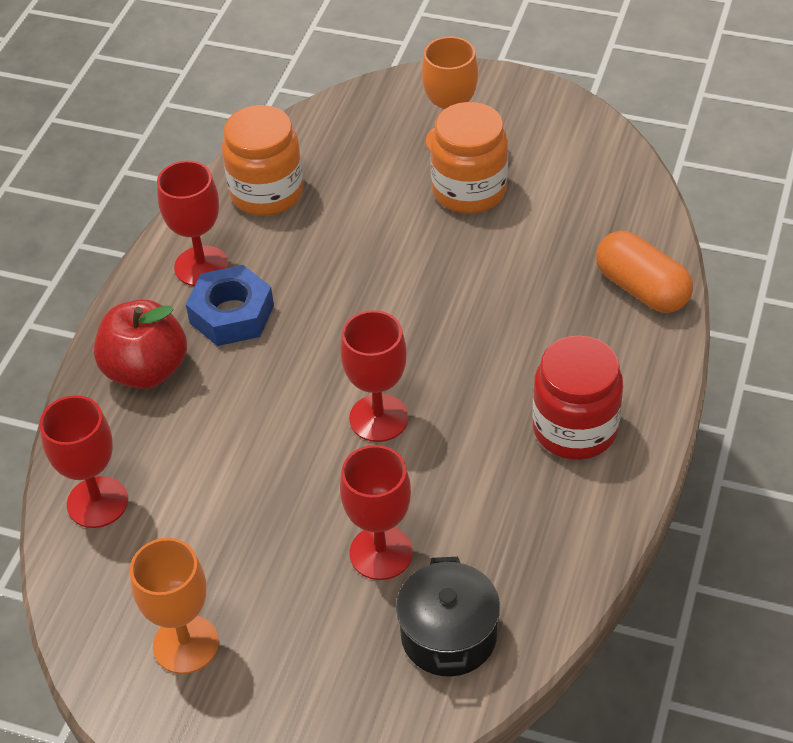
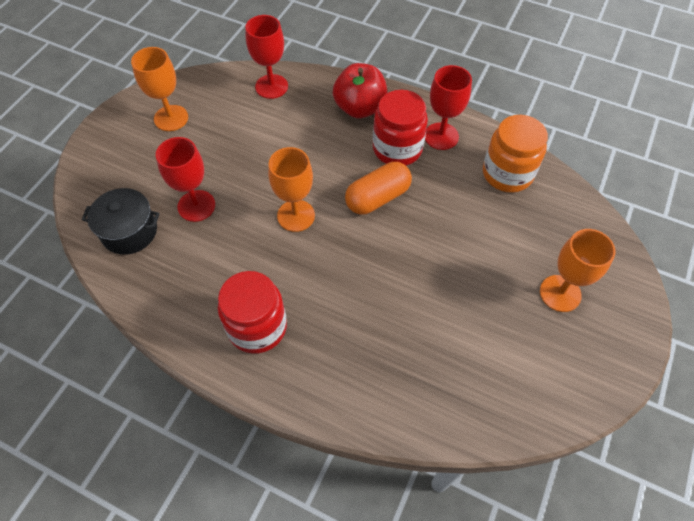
camera: 95 degrees right, 10 degrees up
blue nut [186,265,274,346] -> red jar [373,90,428,165]
red goblet [340,310,409,442] -> orange goblet [268,147,315,232]
orange jar [430,102,508,214] -> none
orange capsule [596,231,693,313] -> orange capsule moved to [345,162,412,215]

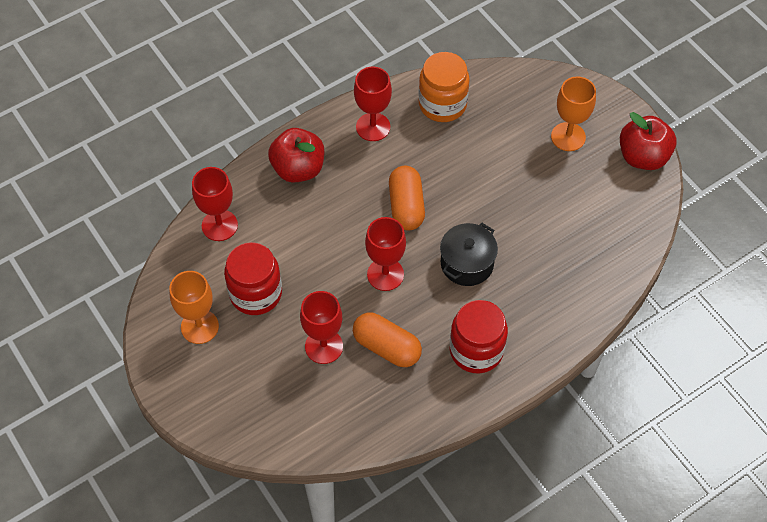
camera: 60 degrees left, 0 degrees up
black pot [82,188,159,255] -> black pot moved to [440,223,498,286]
orange goblet [268,147,315,232] -> red goblet [365,217,406,291]
red jar [373,90,428,165] -> red jar moved to [224,242,282,315]
none -> orange capsule [353,312,422,367]
none -> red apple [620,112,677,170]

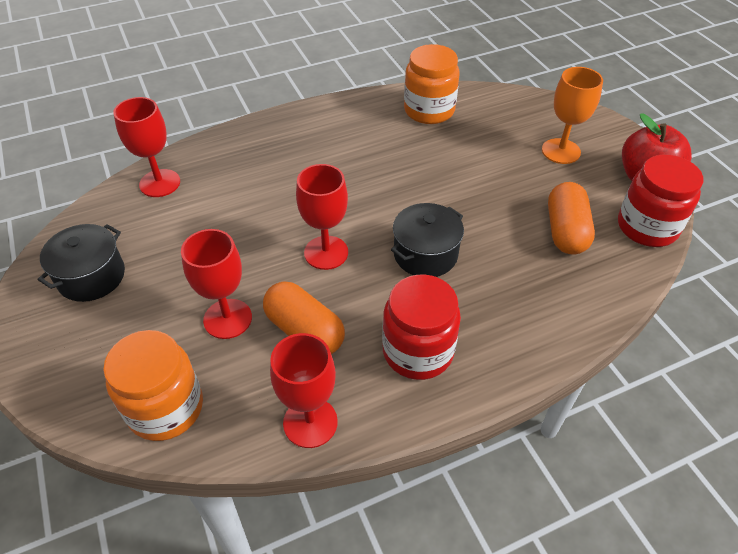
camera: 10 degrees right, 10 degrees down
orange goblet [169,271,219,344] -> black pot [37,224,125,302]
red jar [224,242,282,315] -> red jar moved to [618,155,703,247]
red apple [268,128,324,183] -> none
red goblet [354,67,392,141] -> red goblet moved to [270,333,338,448]
orange capsule [389,166,425,230] -> orange capsule moved to [548,182,595,255]
none -> orange jar [103,330,203,441]

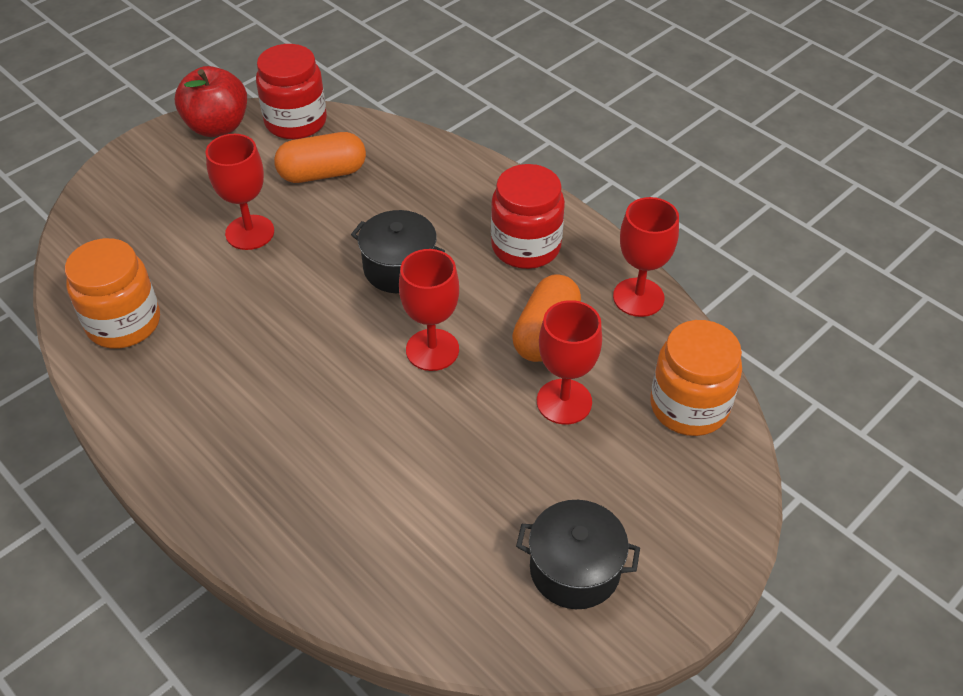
camera: 110 degrees left, 0 degrees up
red goblet [113,97,180,197] -> red goblet moved to [206,134,274,250]
orange goblet [542,67,603,164] -> none

